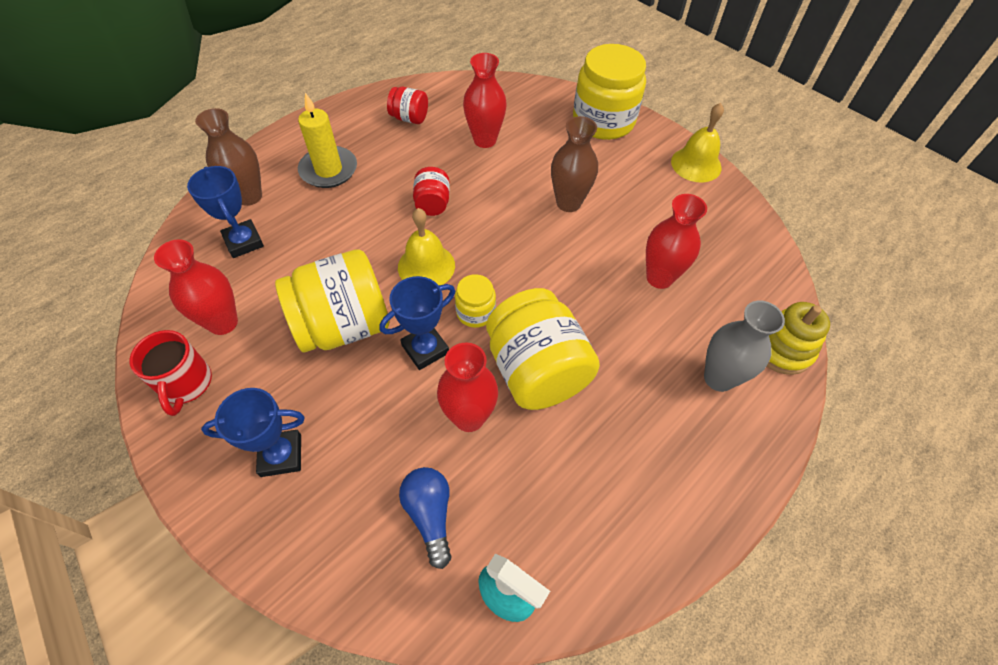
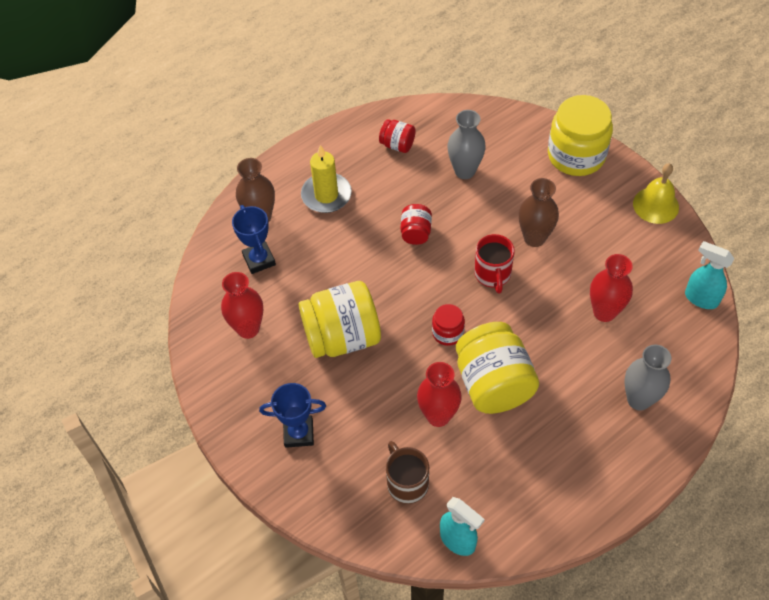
camera: 10 degrees right, 0 degrees up
red mug [130,330,212,416] -> red mug moved to [474,234,515,293]
blue trophy [380,276,455,370] -> none
yellow bell [398,208,455,285] -> none
blue light bulb [399,467,451,569] -> brown mug [386,441,429,504]
yellow jar [455,274,496,328] -> red jar [432,304,465,346]
red vase [463,53,507,148] -> grey vase [447,110,486,179]
yellow stacking toy [767,302,830,375] -> none
none -> turquoise spray bottle [685,241,734,309]

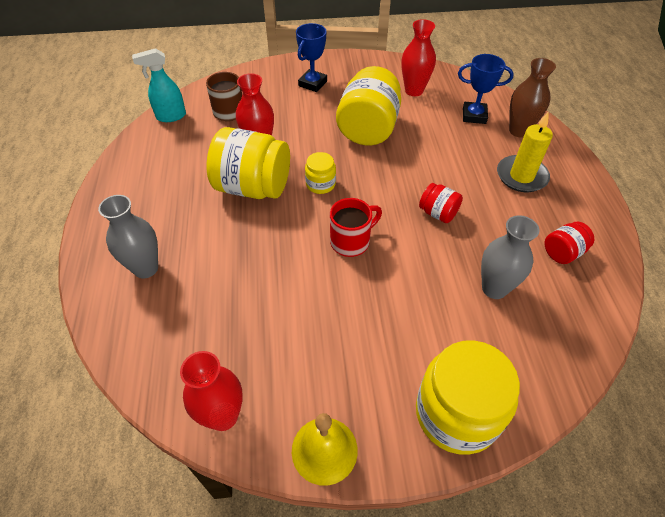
camera: 120 degrees right, 5 degrees down
red jar [432,304,465,346] -> yellow jar [305,152,336,194]
red mug [474,234,515,293] -> red mug turned 120 degrees clockwise [330,198,382,257]
brown vase [519,178,559,247] -> none
red vase [590,254,633,322] -> red vase moved to [180,351,243,431]
turquoise spray bottle [685,241,734,309] -> none

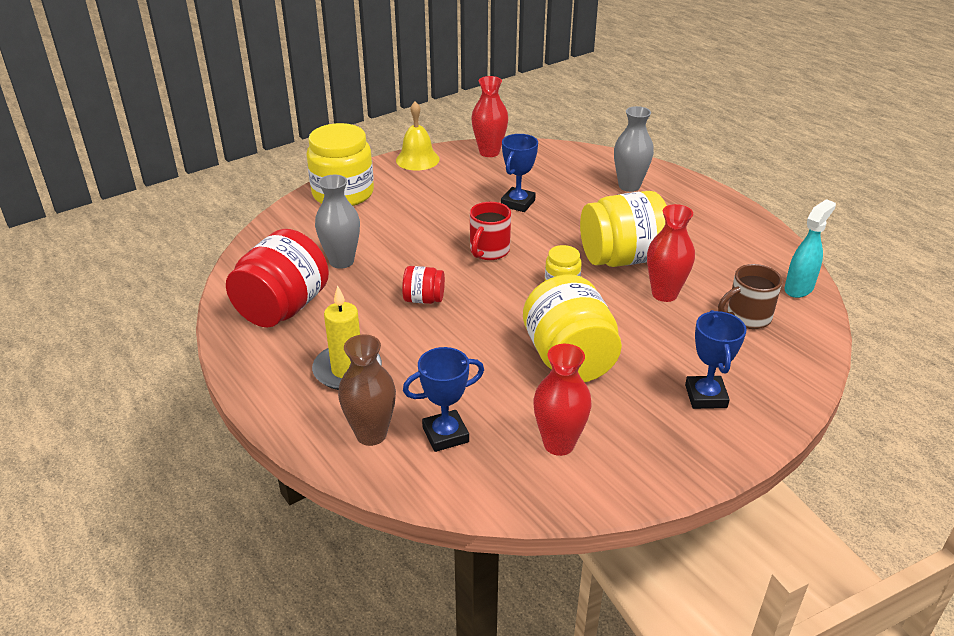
camera: 150 degrees right, 15 degrees down
red jar [545,222,594,264] -> red jar [226,229,329,328], size x2.04
none -> blue trophy [501,134,538,212]

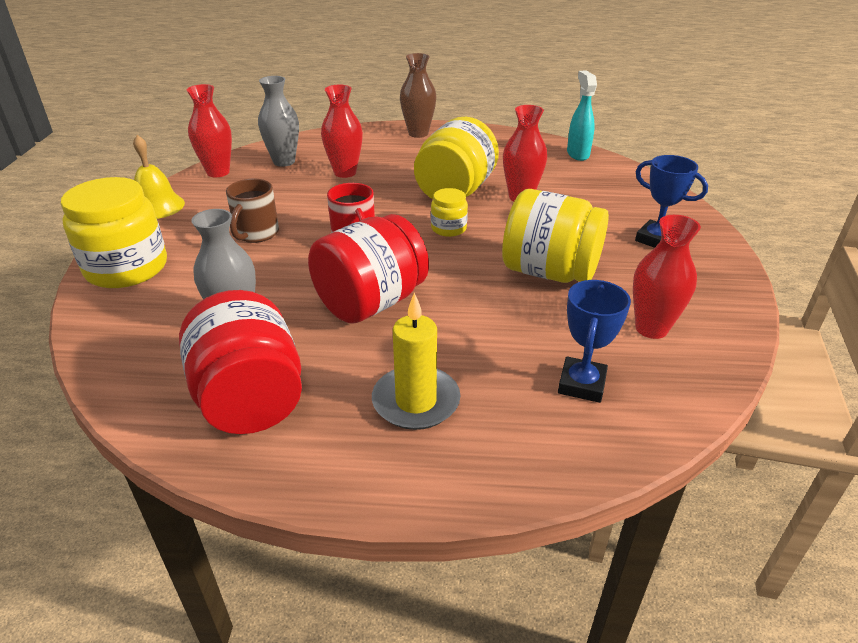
camera: 50 degrees left, 0 degrees up
brown vase [338,334,396,446] -> brown vase moved to [400,53,436,138]
red jar [402,266,445,304] -> red jar [308,214,429,324], size x2.04
blue trophy [501,134,538,212] -> none
grey vase [614,106,654,192] -> grey vase moved to [258,76,299,167]
brown mug [718,264,782,329] -> brown mug moved to [226,179,279,243]
none -> red vase [321,85,363,178]

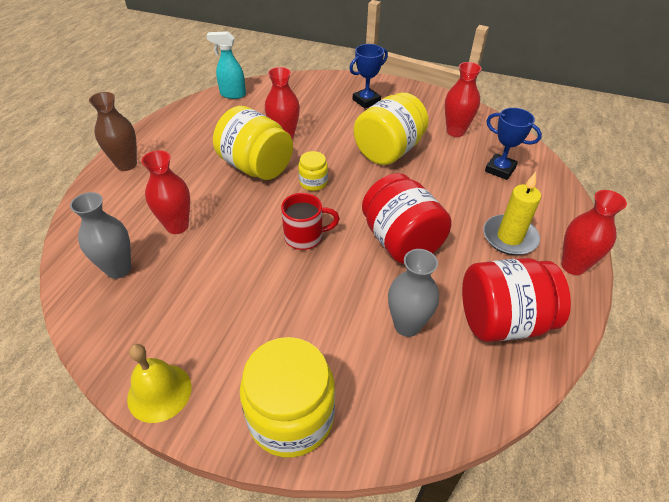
camera: 75 degrees left, 10 degrees up
red vase [187,84,232,177] -> red vase moved to [561,190,627,275]
brown mug [226,179,279,243] -> none

